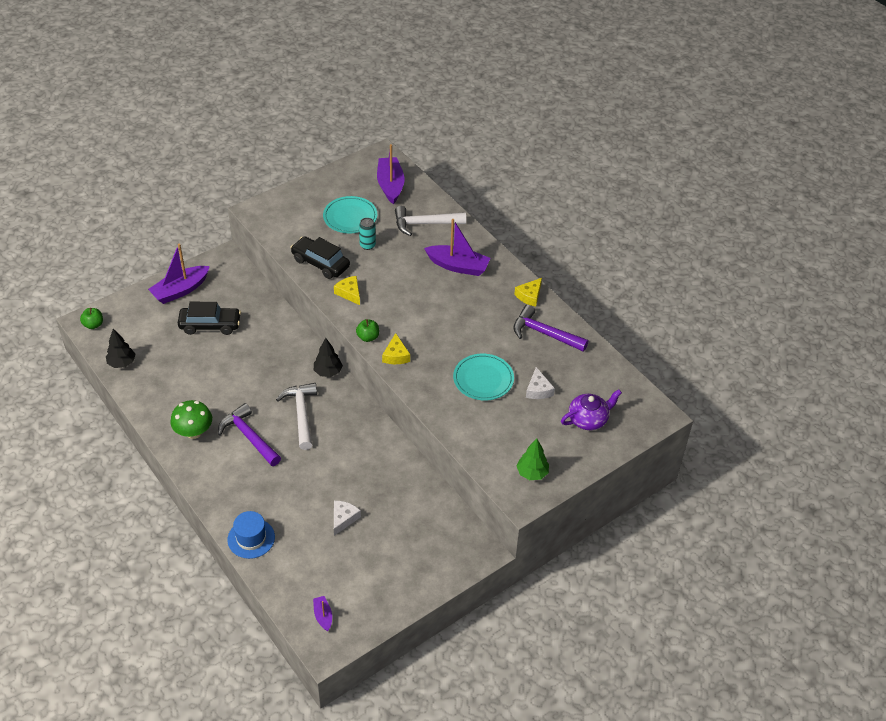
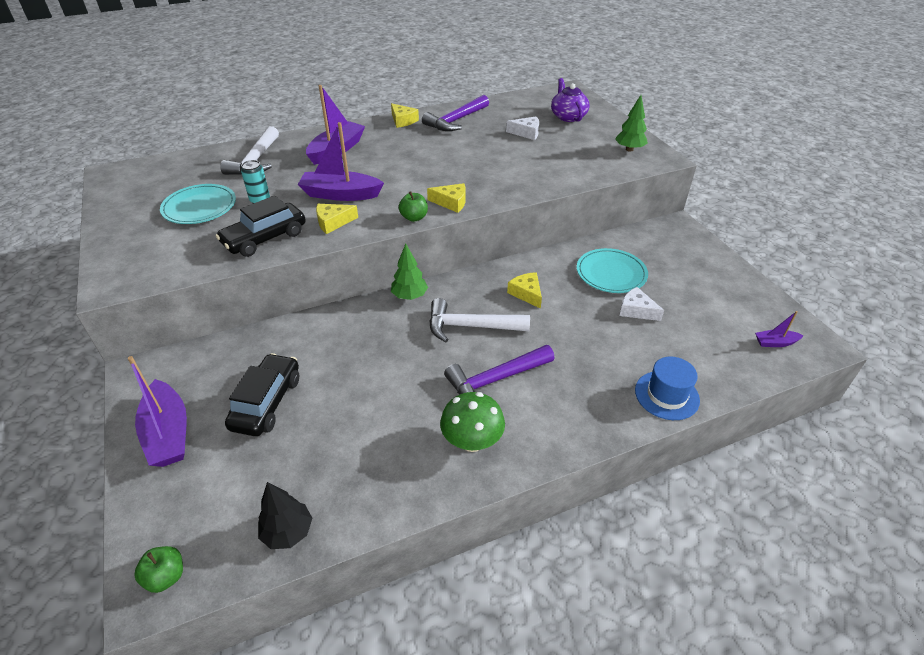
camera: 75 degrees left, 5 degrees down
black tree [314,338,343,377] -> green tree [391,243,428,300]
purple boat [377,144,404,204] -> purple boat moved to [298,122,384,201]
turquoise plate [453,354,514,401] -> turquoise plate moved to [577,248,648,293]
none -> yellow cheese [507,272,542,309]

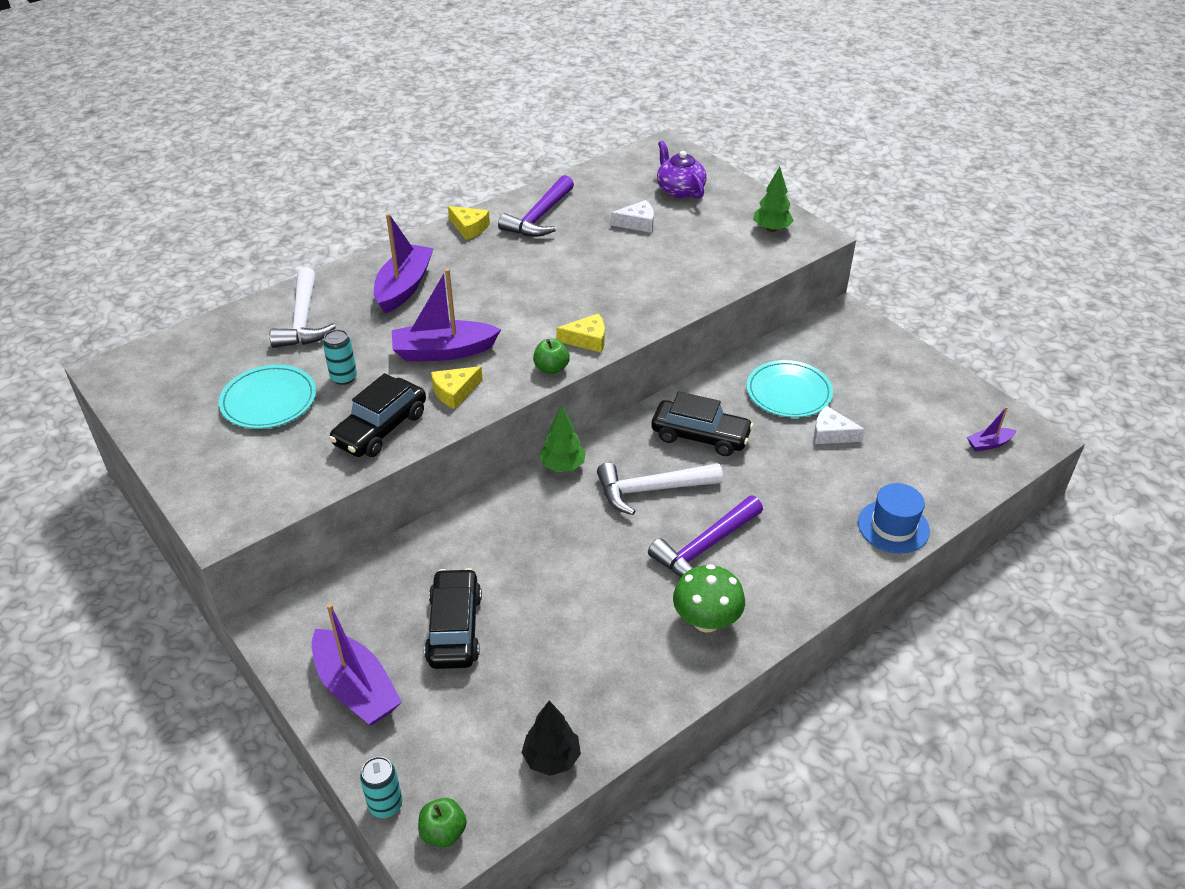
camera: 15 degrees left, 0 degrees up
yellow cheese [507,272,542,309] -> black car [652,392,754,456]
none -> turquoise can [360,756,403,818]

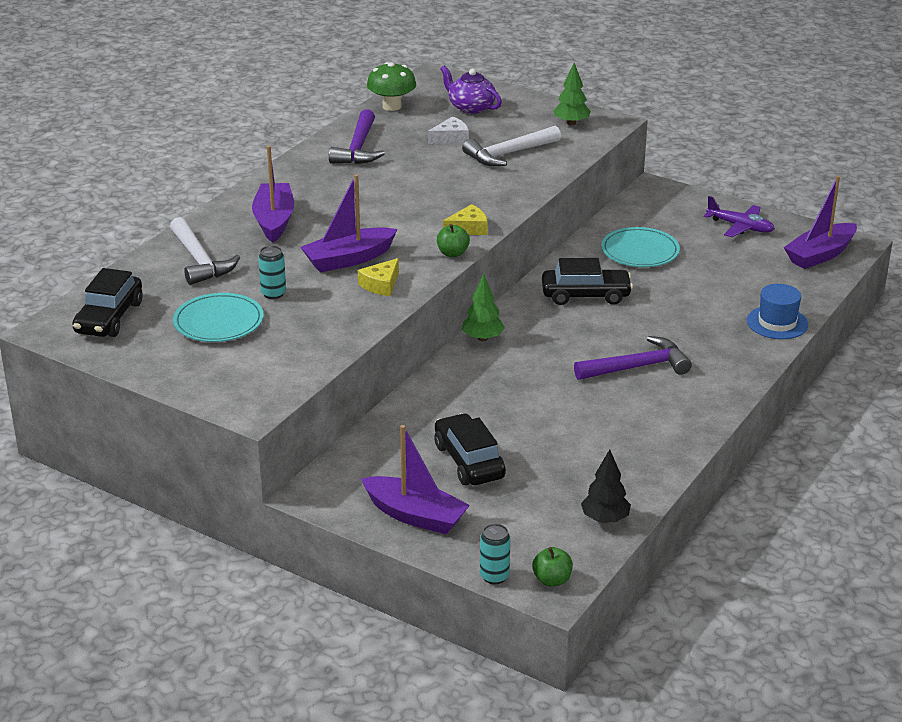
camera: 20 degrees left, 10 degrees down
black car [329,373,426,457] -> black car moved to [72,268,143,337]
yellow cheese [448,206,490,240] -> none
white hammer [597,463,723,515] -> white hammer moved to [462,126,561,166]
purple hammer [648,495,763,577] -> purple hammer turned 135 degrees counterclockwise [574,336,692,380]
green mushroom [673,564,745,632] -> green mushroom moved to [367,62,416,111]
white cheese [814,406,865,444] -> none
purple boat [967,407,1017,451] -> purple boat [784,176,857,269], size x2.03
none -> purple plane [704,196,775,237]

